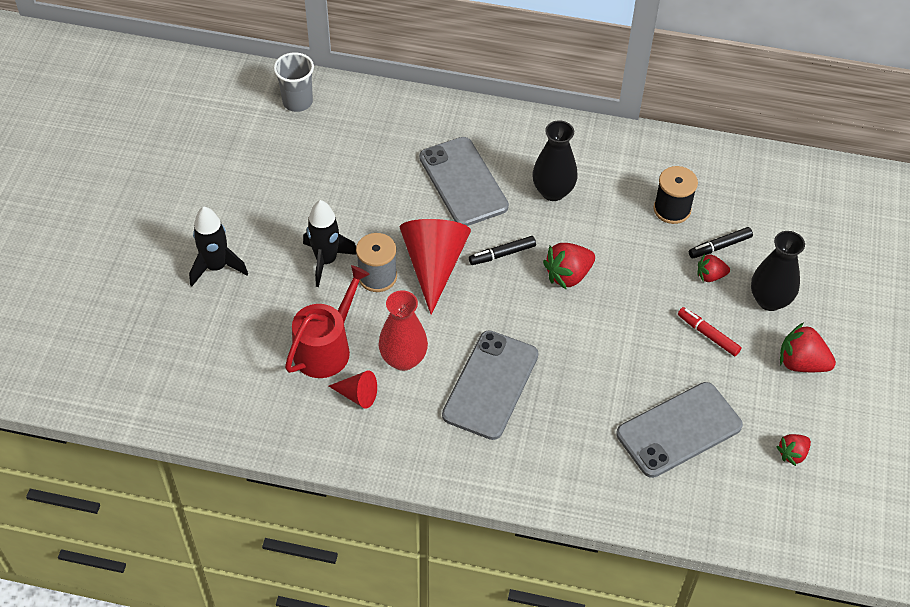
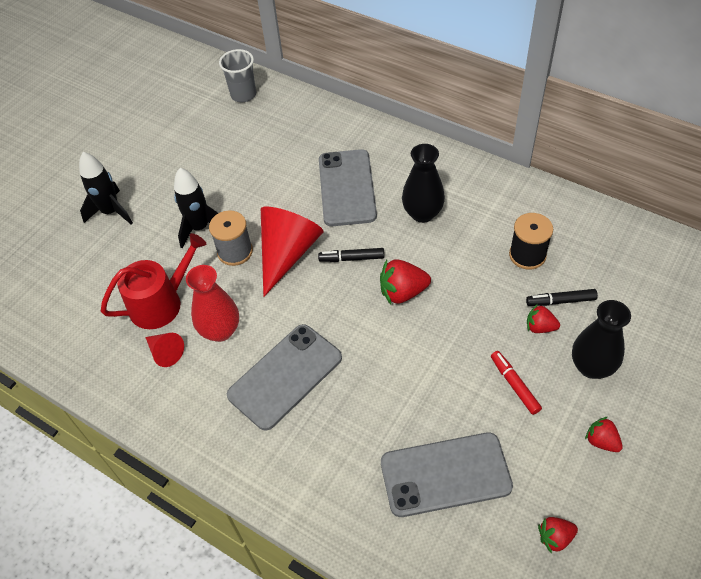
camera: 25 degrees right, 0 degrees up
red strawberry [780,323,836,372] -> red strawberry [585,417,623,452], size x0.62

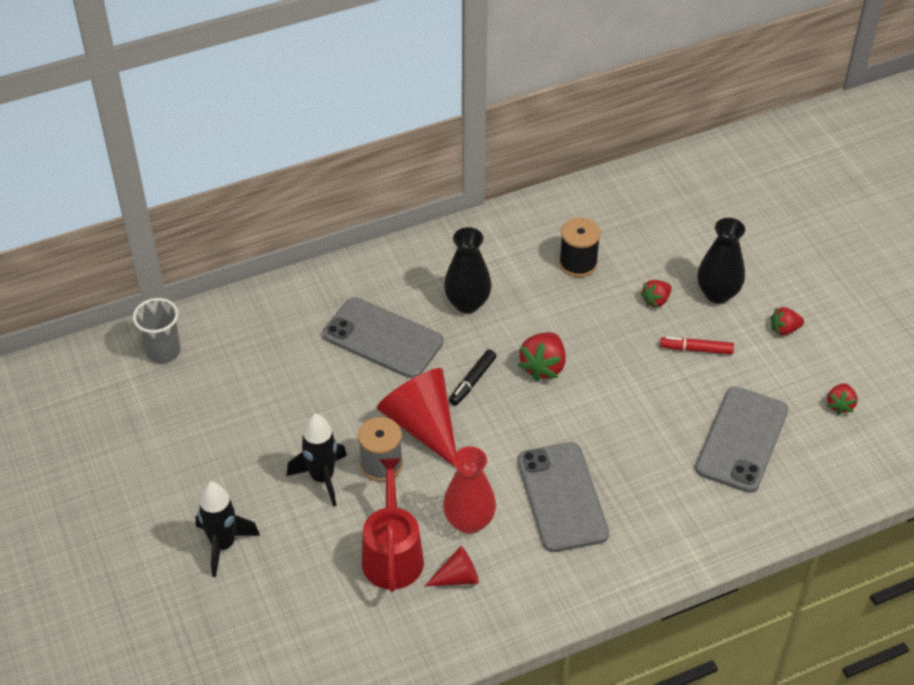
camera: 60 degrees left, 5 degrees down
black marker [526,289,598,306] -> none

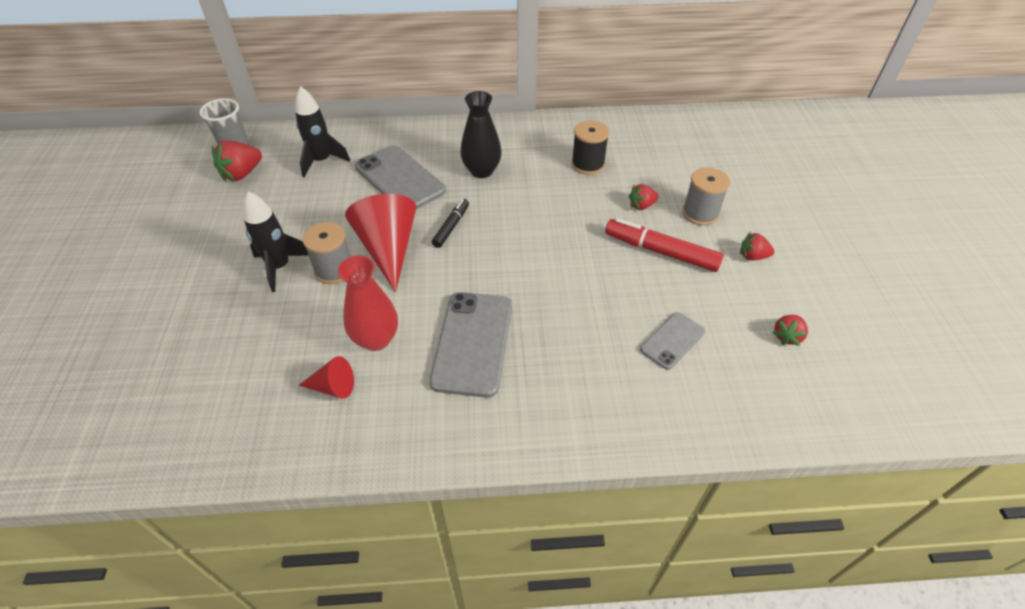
camera: 20 degrees right, 0 degrees up
black rocket [195,482,260,577] -> black rocket moved to [295,86,350,177]
red watering can [362,458,424,592] -> none
black marker [449,349,496,406] -> black marker turned 150 degrees clockwise [432,199,469,248]
red strawberry [518,332,566,382] -> red strawberry moved to [212,140,262,181]
red marker [660,337,734,355] -> red marker [605,218,724,272], size x1.69
grey phone [695,387,788,493] -> grey phone [640,312,705,370], size x0.55
black vase [697,218,745,303] -> grey spool [682,168,730,226]

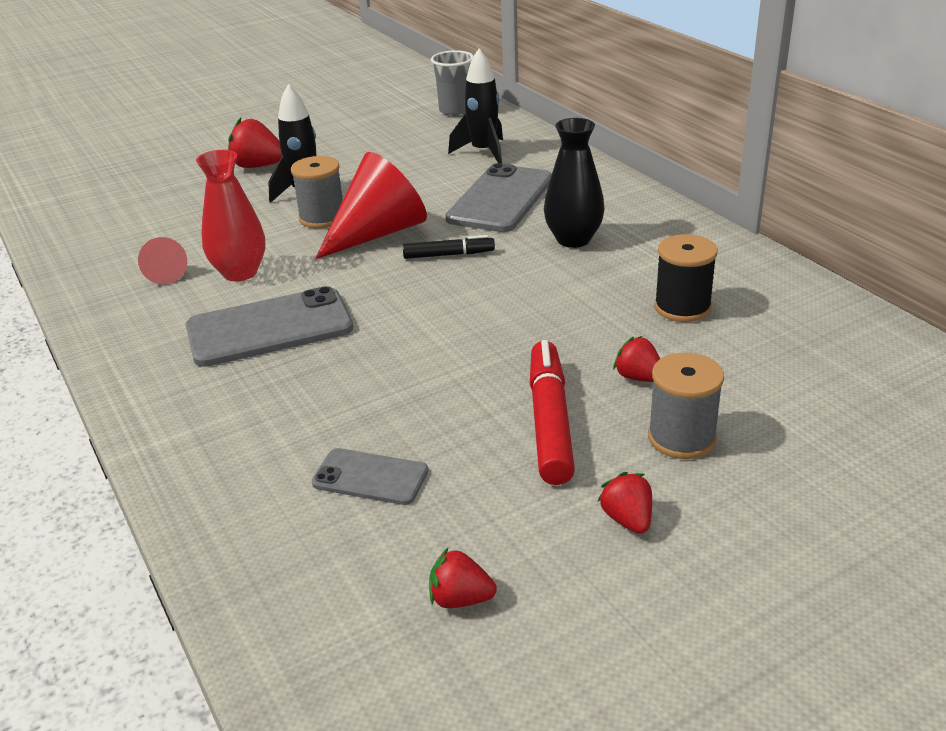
camera: 65 degrees right, 15 degrees down
red strawberry [212,140,262,181] -> red strawberry moved to [228,117,282,168]

